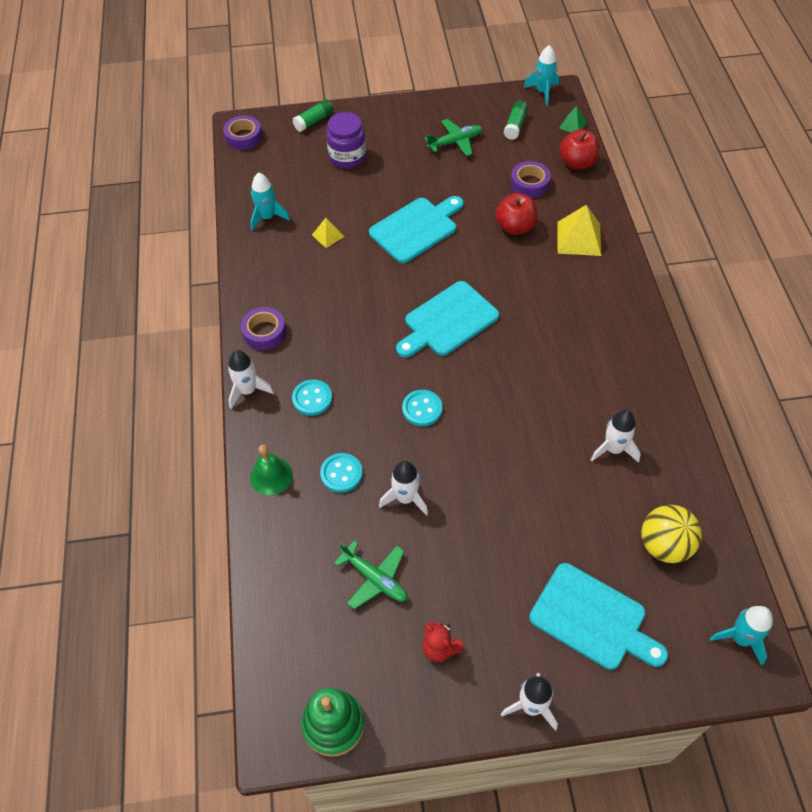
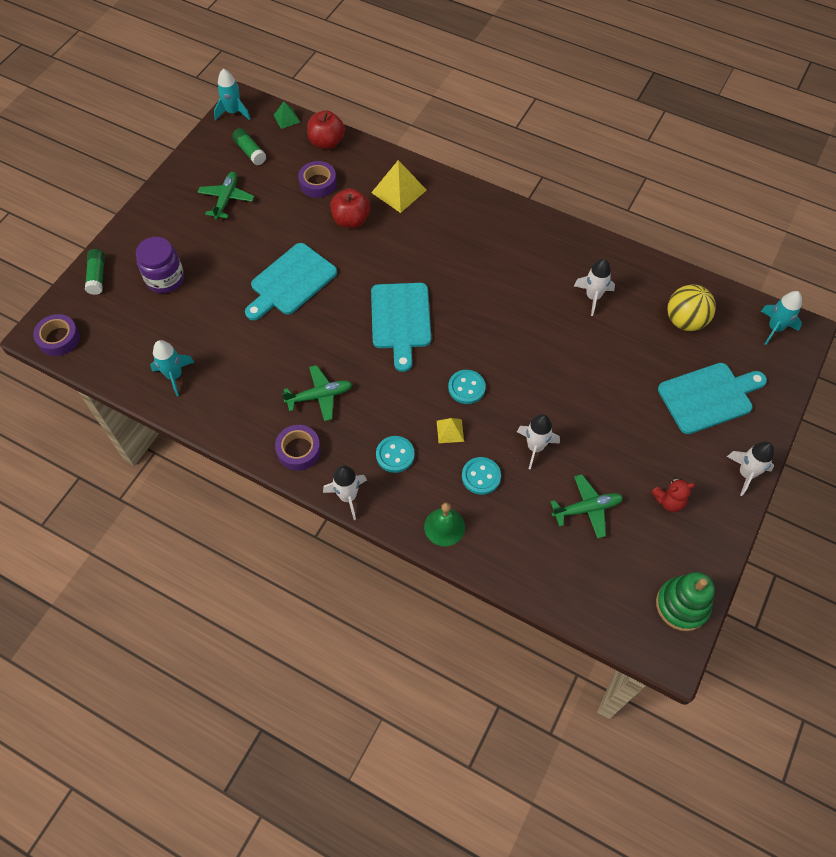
camera: 55 degrees left, 5 degrees up
yellow pyramid [312,218,345,248] -> yellow pyramid moved to [437,418,464,443]
turquoise cutting board [369,196,464,263] -> turquoise cutting board turned 135 degrees counterclockwise [245,243,337,320]
none -> green plane [282,365,352,421]

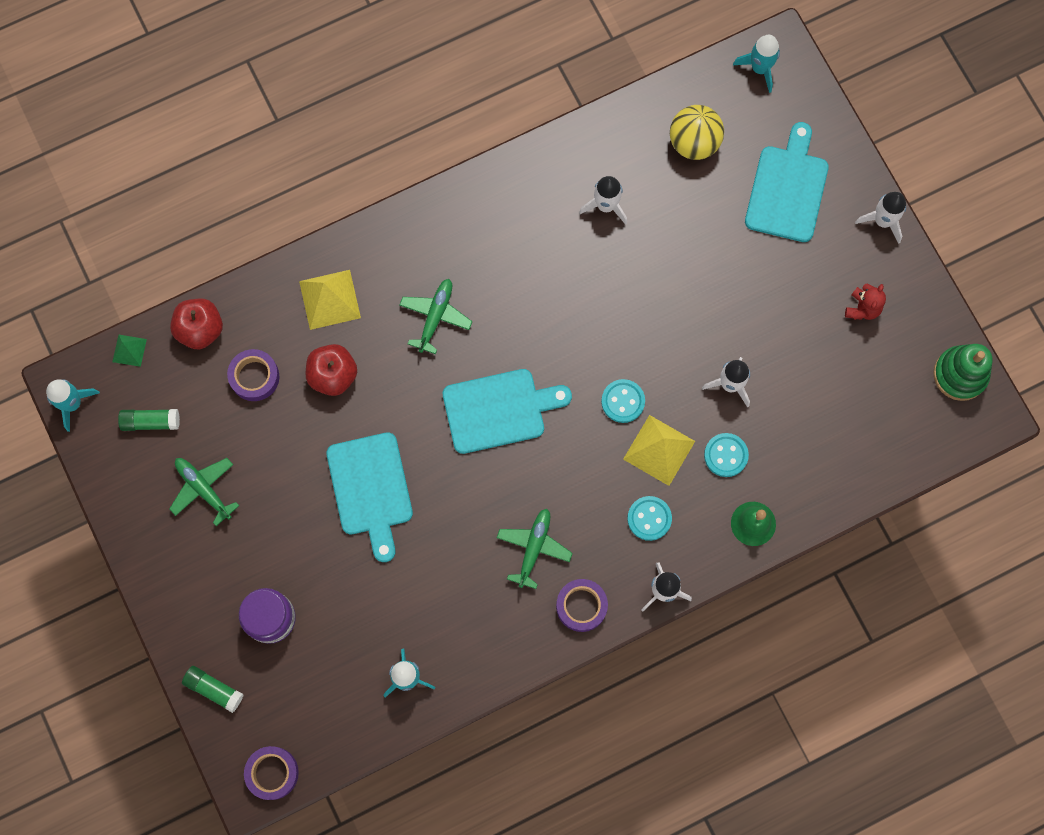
camera: 55 degrees left, 15 degrees up
turquoise cutting board [371,283,431,372] -> turquoise cutting board turned 45 degrees counterclockwise [443,369,572,454]
yellow pyramid [437,418,464,443] -> yellow pyramid [623,415,695,486], size x1.81
green plane [550,474,623,539] -> green plane moved to [400,279,472,354]

